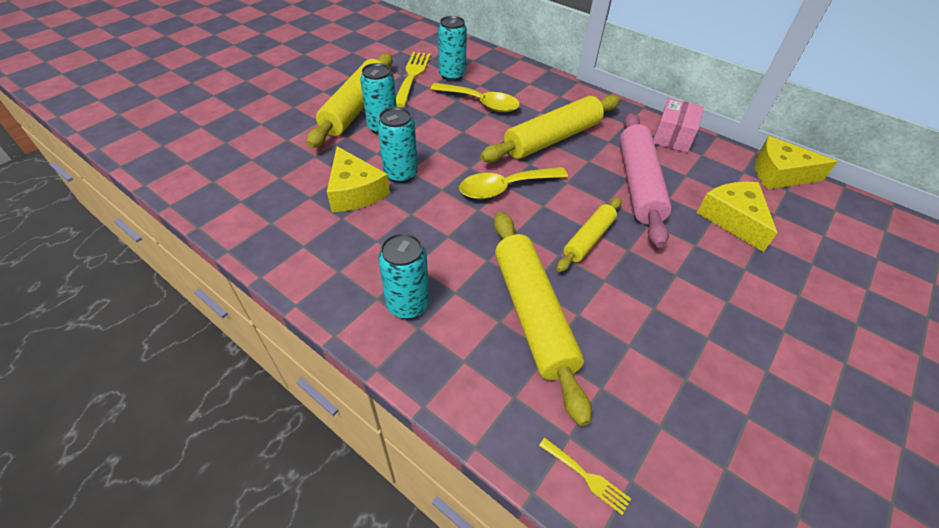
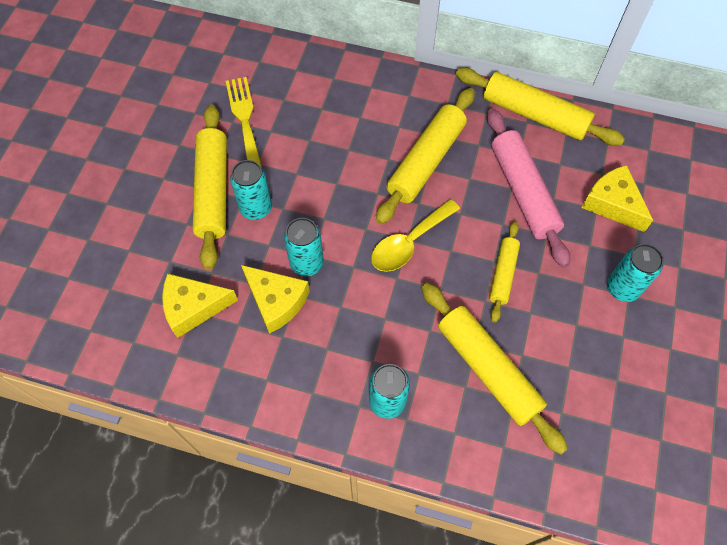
camera: 20 degrees left, 15 degrees up
yellow spoon [430,83,520,112] -> none
turquoise can [438,16,467,81] -> turquoise can moved to [607,244,663,302]
yellow fork [539,438,631,515] -> none
pink box [653,98,704,153] -> yellow rolling pin [456,68,625,146]
yellow cheese [755,136,838,189] -> yellow cheese moved to [162,273,238,338]

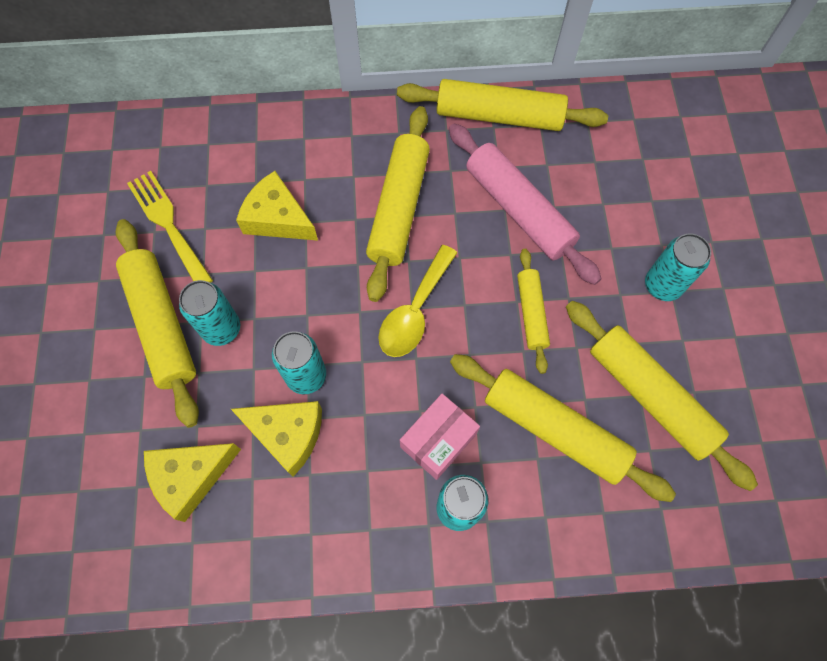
camera: 20 degrees left, 5 degrees up
yellow cheese [581,165,653,232] -> yellow cheese moved to [236,171,318,241]
none -> pink box [400,394,480,480]
none -> yellow rolling pin [566,301,758,491]

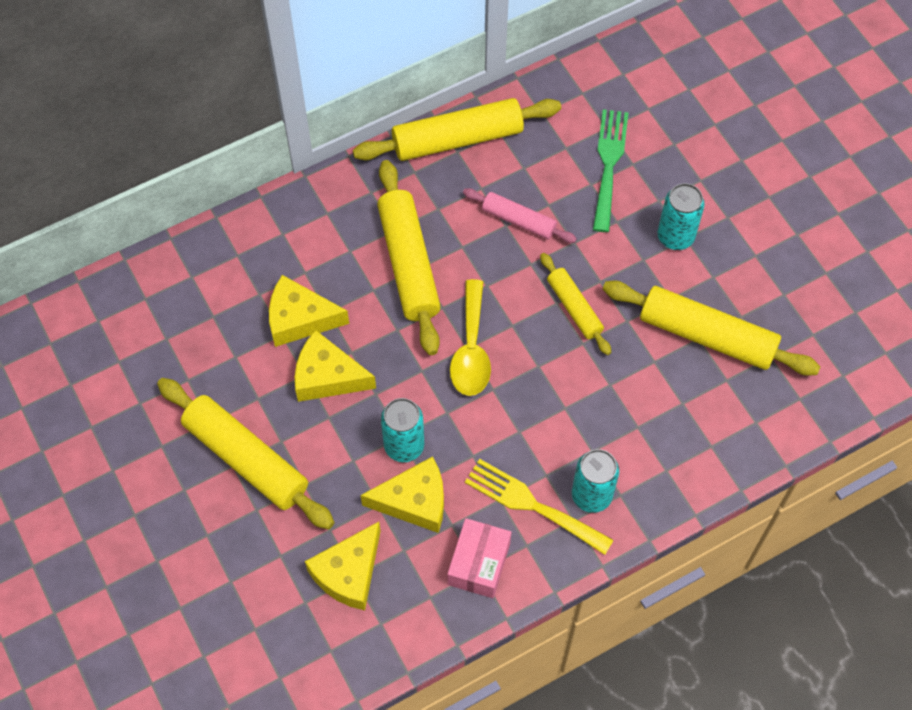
camera: 25 degrees left, 5 degrees down
yellow fork [127,171,213,283] -> yellow fork moved to [465,459,614,555]
turquoise can [179,280,240,346] -> none
pink box [400,394,480,480] -> pink box moved to [448,518,511,598]
pink rolling pin [449,124,602,285] -> pink rolling pin [463,188,577,243], size x0.57
yellow rolling pin [450,354,676,502] -> none
none -> yellow cheese [295,330,376,402]
none -> green fork [593,109,628,232]

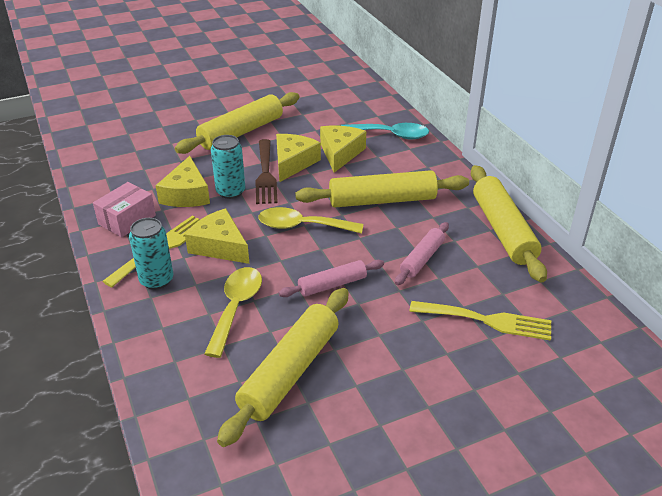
camera: 95 degrees right, 25 degrees down
yellow cheese [305,522,381,610] -> yellow cheese moved to [185,208,249,264]
pink box [448,518,511,598] -> pink box turned 75 degrees counterclockwise [93,182,156,237]
yellow rolling pin [540,253,611,355] -> pink rolling pin [278,260,384,297]
green fork [593,109,628,232] -> yellow fork [409,301,551,341]
turquoise can [658,183,705,250] -> none
none -> yellow spoon [204,267,262,358]
none -> brown fork [256,139,278,204]
none -> turquoise spoon [341,123,429,139]

